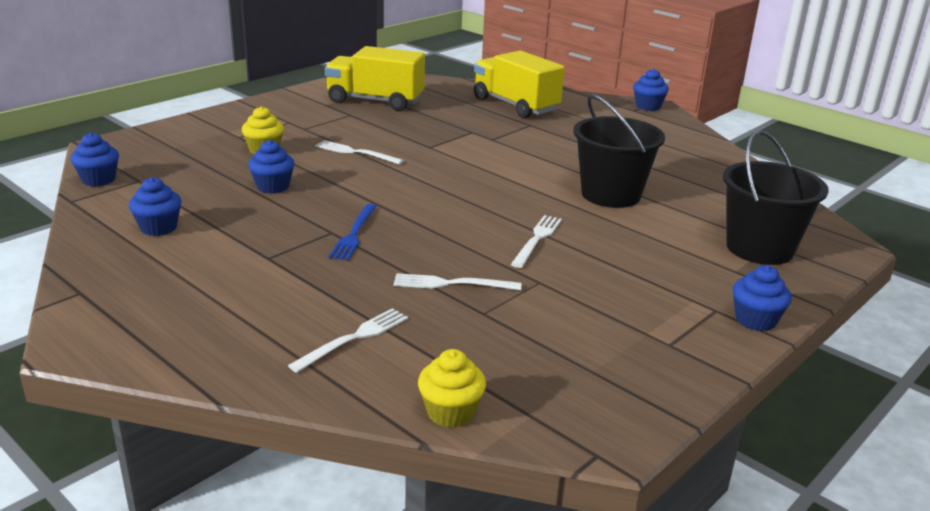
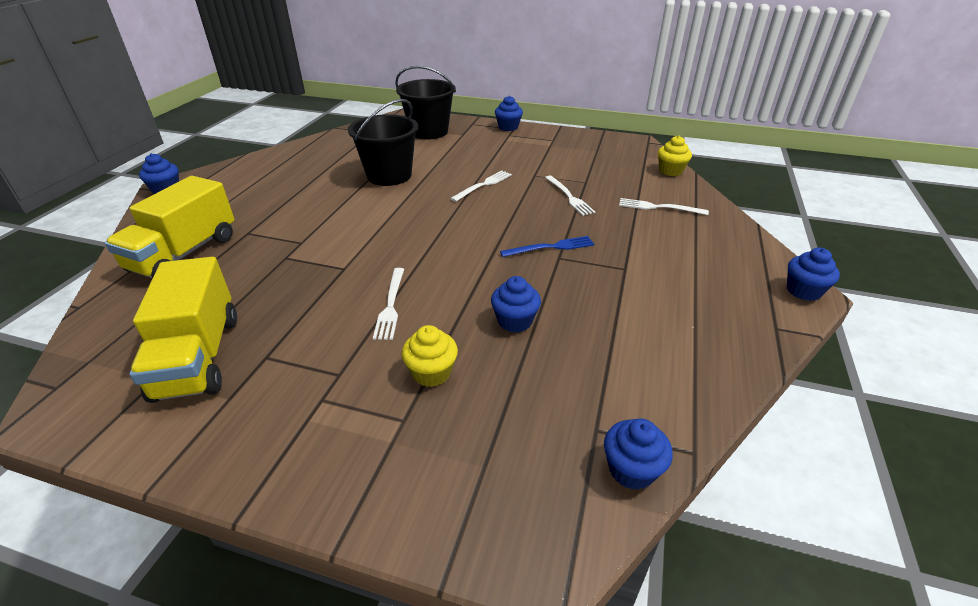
camera: 115 degrees left, 10 degrees up
blue cupcake [129,177,182,236] -> blue cupcake moved to [787,247,840,301]
white fork [511,215,562,268] -> white fork turned 135 degrees clockwise [450,170,512,202]

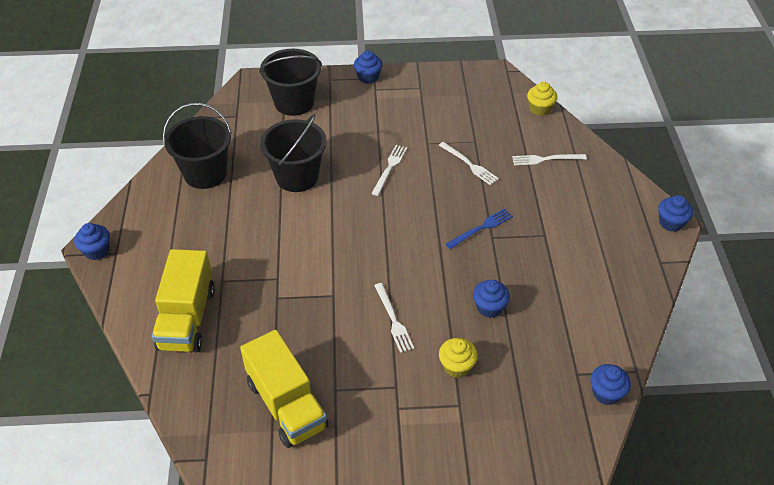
camera: 20 degrees left, 10 degrees up
none -> black bucket [163,103,232,189]

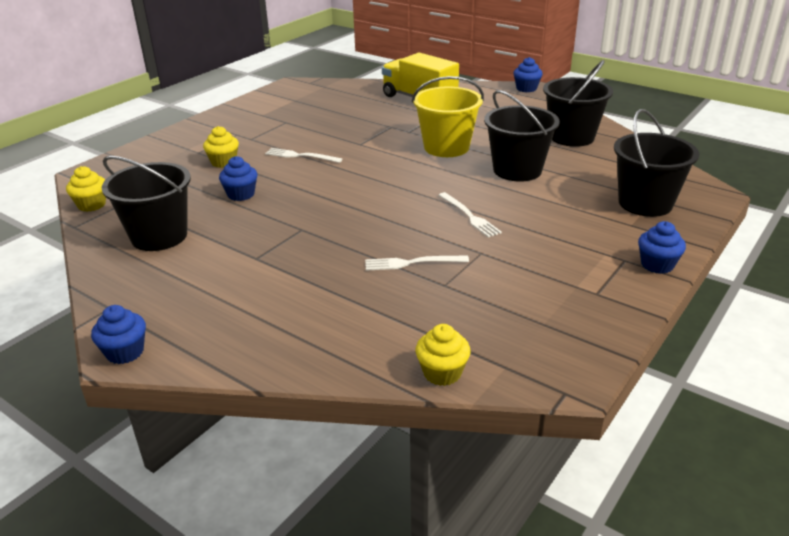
camera: 130 degrees right, 15 degrees down
yellow truck [240,330,329,448] -> none
blue fork [446,208,513,249] -> none
white fork [512,154,587,166] -> none
blue cupcake [591,364,631,405] -> yellow cupcake [66,166,106,212]
none -> black bucket [102,156,191,251]
none -> yellow bucket [412,76,484,157]

